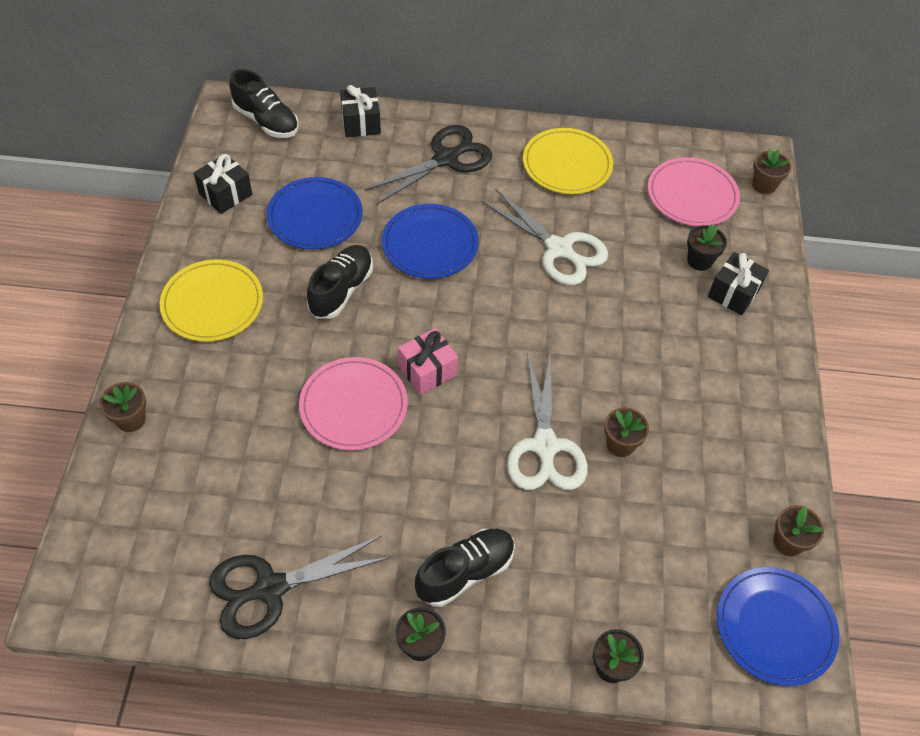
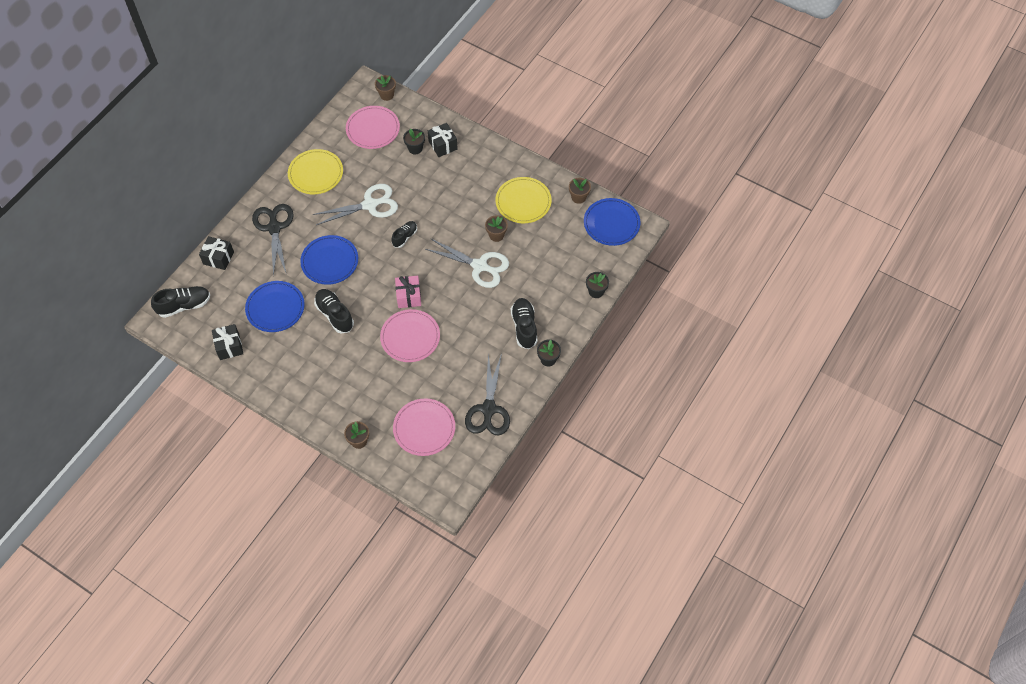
camera: 60 degrees left, 5 degrees up
yellow plate [160,260,263,342] -> yellow plate moved to [495,177,552,223]
none -> black shoe [391,221,417,248]
none -> pink plate [393,399,455,456]

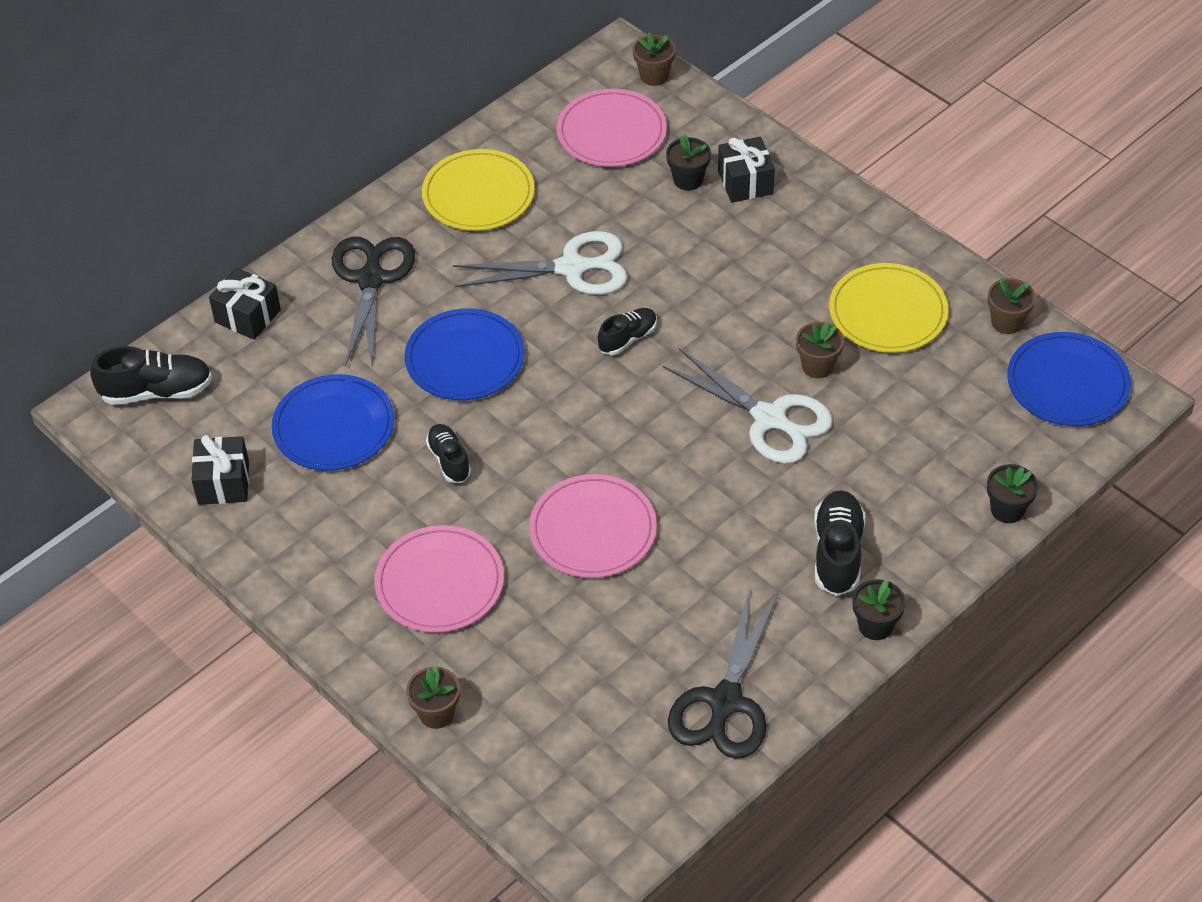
camera: 15 degrees right, 10 degrees down
black shoe [314,289,354,333] -> black shoe [426,424,471,483], size x0.64
pink plate [393,399,455,456] -> pink plate moved to [374,525,504,633]
pink gift [395,276,421,308] -> none

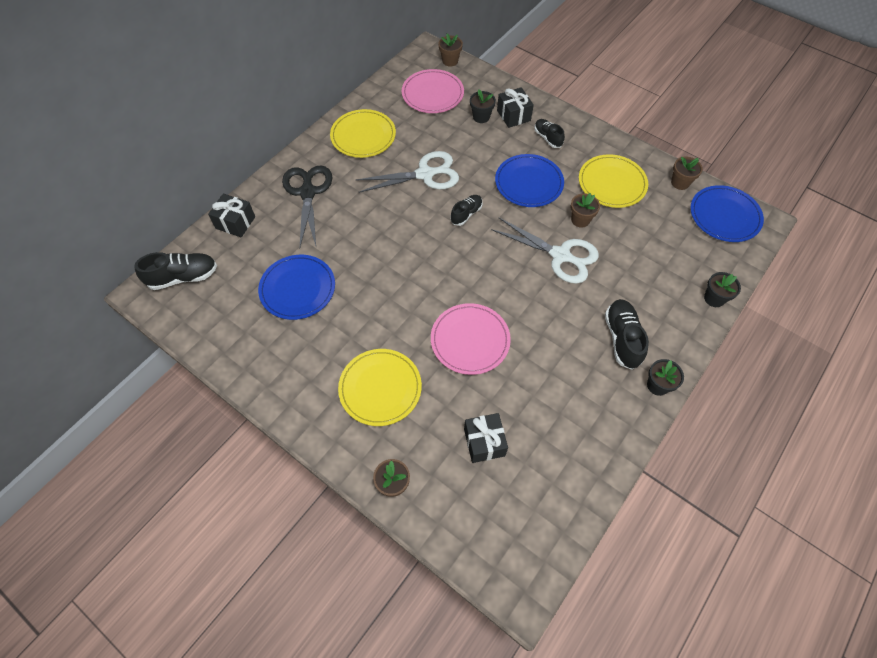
camera: 10 degrees left, 10 degrees up
black gift [191,435,249,505] -> black gift moved to [464,413,508,463]
pink plate [374,525,504,633] -> yellow plate [338,349,422,426]
blue plate [405,308,525,400] -> blue plate moved to [495,154,564,207]
black shoe [426,424,471,483] -> black shoe moved to [534,119,565,148]
black scissors [668,589,778,759] -> none

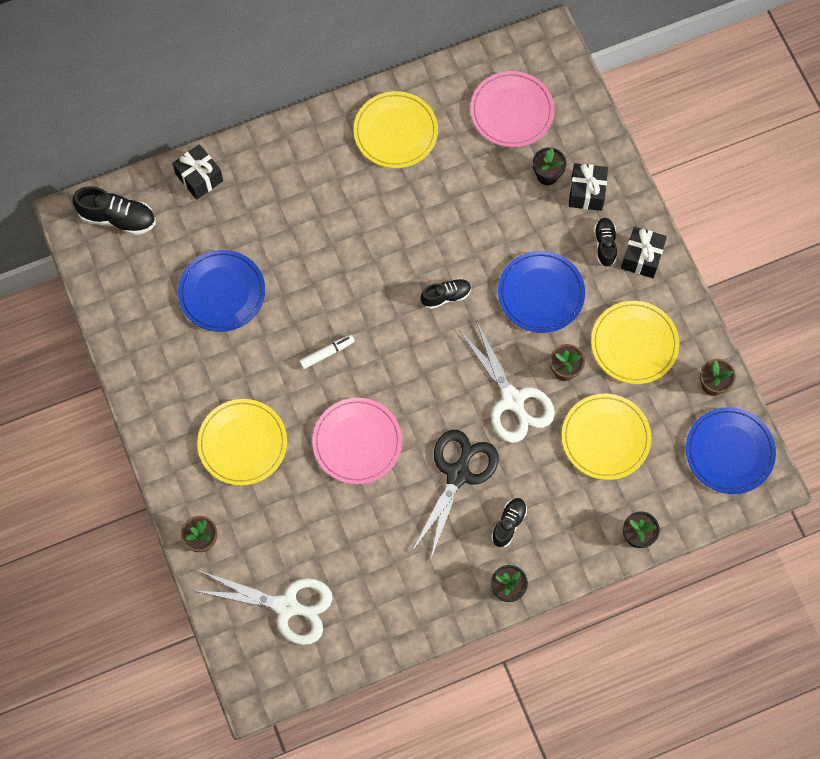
camera: 30 degrees right, 10 degrees up
black scissors [282,165,332,249] -> black scissors moved to [413,430,499,558]
white scissors [356,151,459,193] -> white scissors moved to [196,571,333,645]
brown flower pot [438,33,463,66] -> none
black gift [464,413,508,463] -> black gift moved to [621,226,667,278]
black shoe [605,299,649,370] -> black shoe [491,498,527,547], size x0.64
none -> white marker [299,335,355,369]
none -> yellow plate [562,394,651,480]

